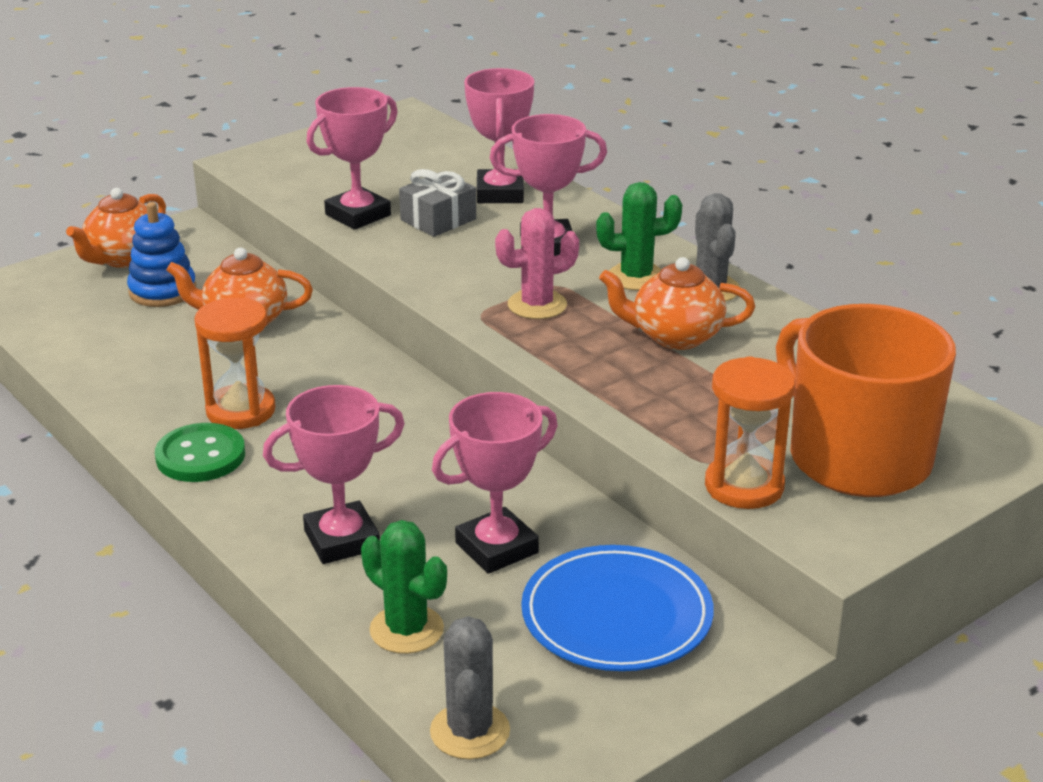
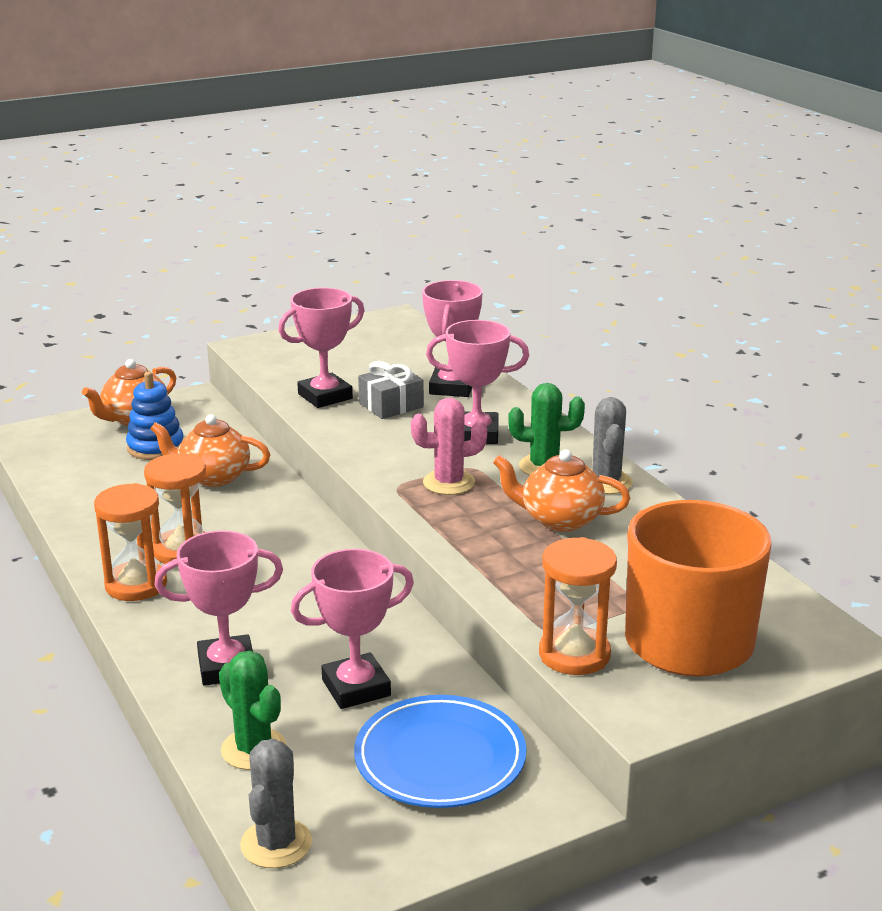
camera: 10 degrees right, 5 degrees down
green button [155,423,245,482] -> orange hourglass [94,483,167,601]

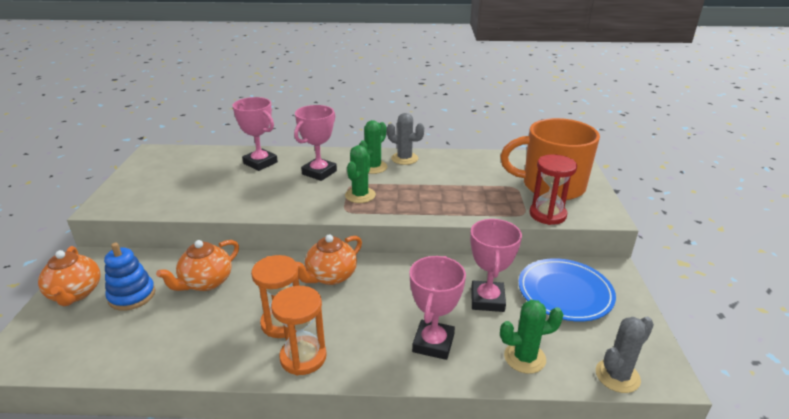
camera: 60 degrees left, 5 degrees up
grey cactus [240,739,312,868] -> grey cactus turned 75 degrees counterclockwise [596,317,654,393]
pink trophy [278,288,365,408] -> none
grey gift [358,361,424,419] -> none
pink cactus [411,398,487,495] -> green cactus [345,145,376,203]
orange teapot [493,449,630,532] -> orange teapot moved to [297,234,362,285]
orange hourglass [539,537,617,675] -> red hourglass [529,154,577,225]

